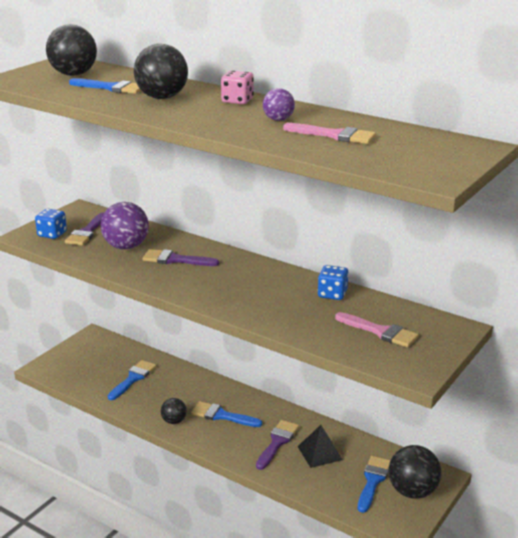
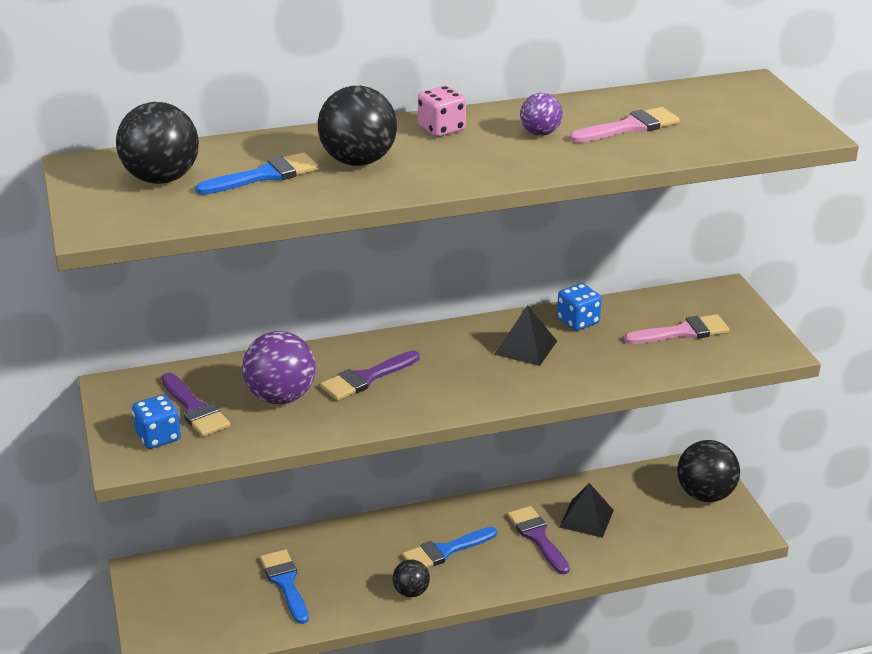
camera: 50 degrees left, 5 degrees up
blue brush [358,456,391,513] -> none
none -> black pyramid [494,305,557,366]

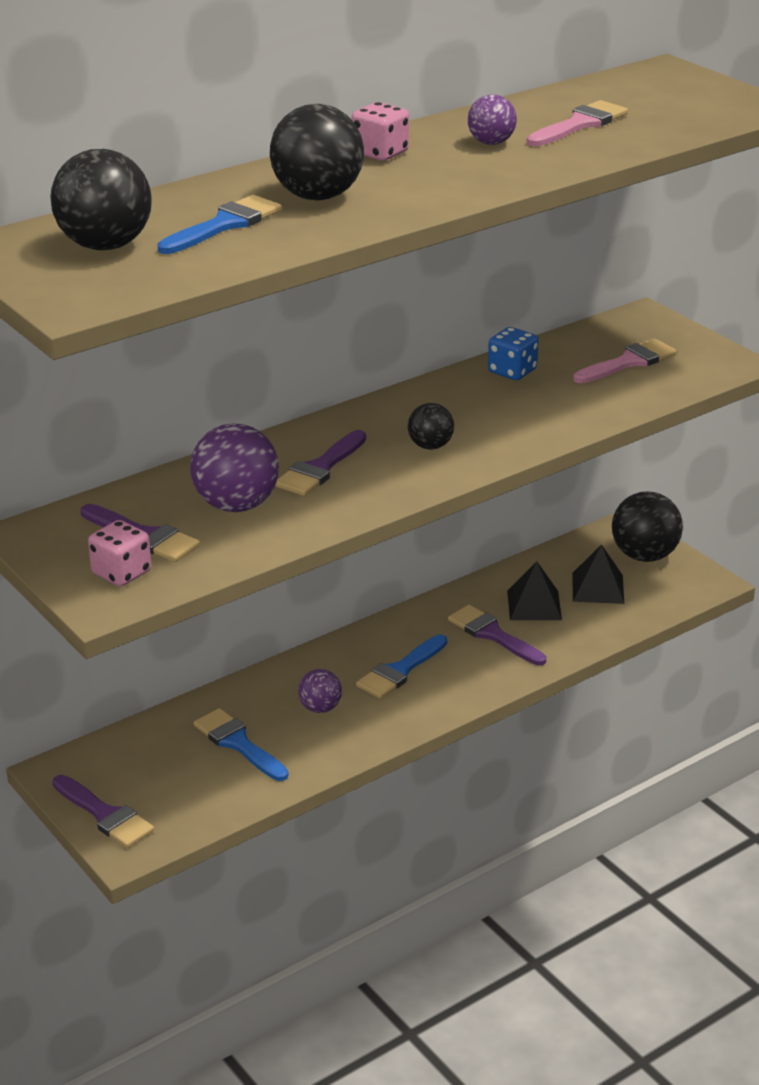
camera: 20 degrees left, 0 degrees up
blue dice [132,395,181,449] -> pink dice [88,520,151,587]
black ball [393,560,430,597] -> black ball moved to [408,403,454,450]
black pyramid [494,305,557,366] -> black pyramid moved to [572,544,624,604]
none -> purple brush [52,775,154,848]
none -> purple ball [298,669,342,713]

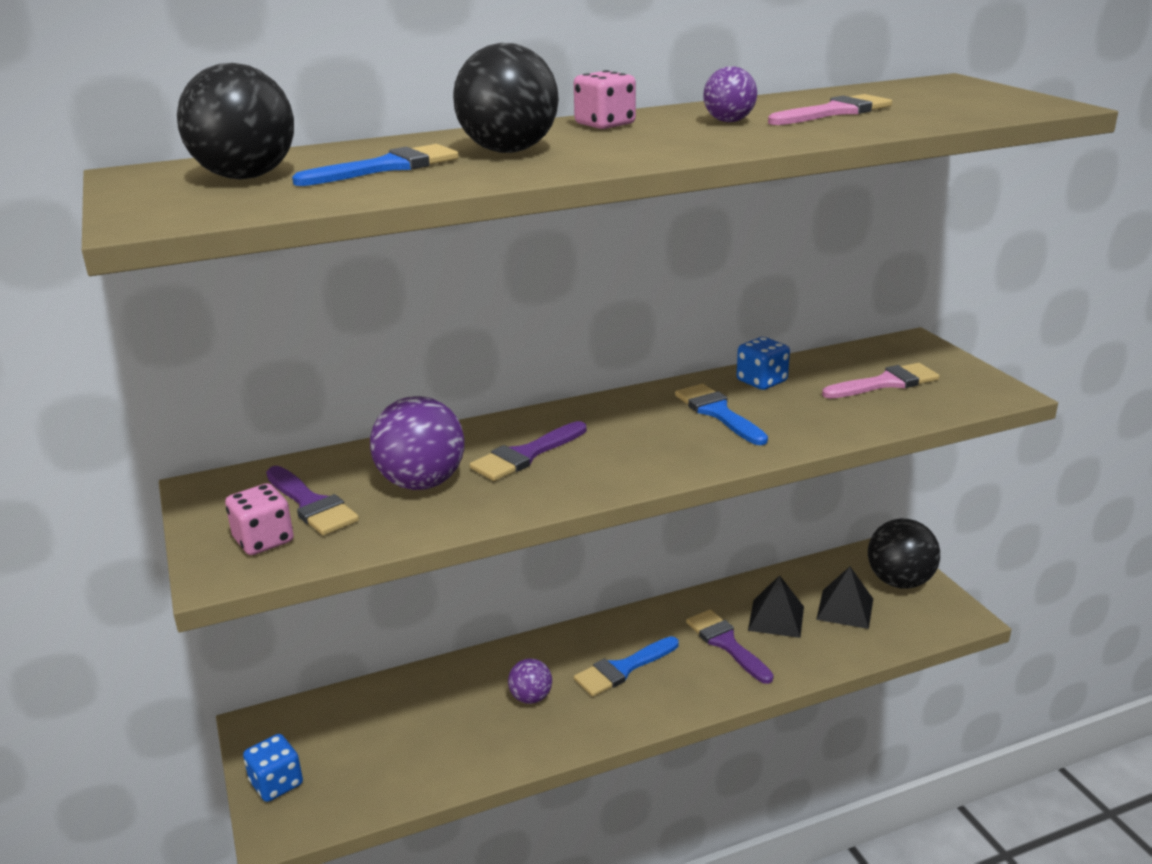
camera: 15 degrees right, 5 degrees down
purple brush [52,775,154,848] -> blue dice [243,734,303,802]
blue brush [194,708,288,781] -> blue brush moved to [675,384,768,445]
black ball [408,403,454,450] -> none

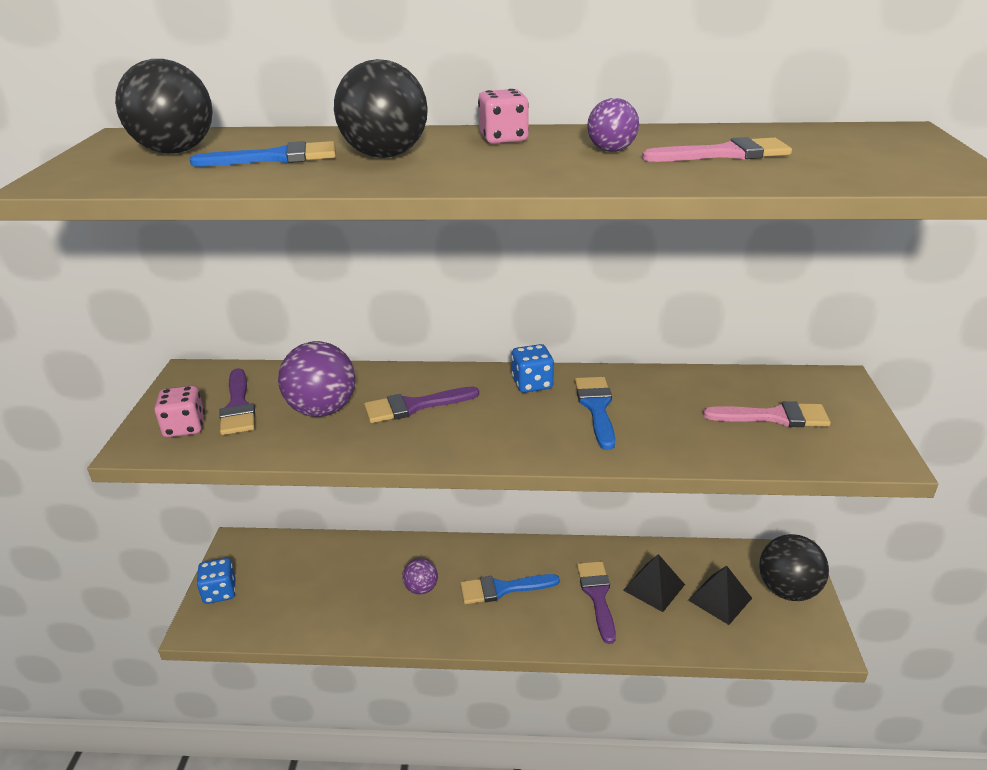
camera: 25 degrees right, 5 degrees up
blue dice [737,337,790,390] -> blue dice moved to [512,344,554,393]

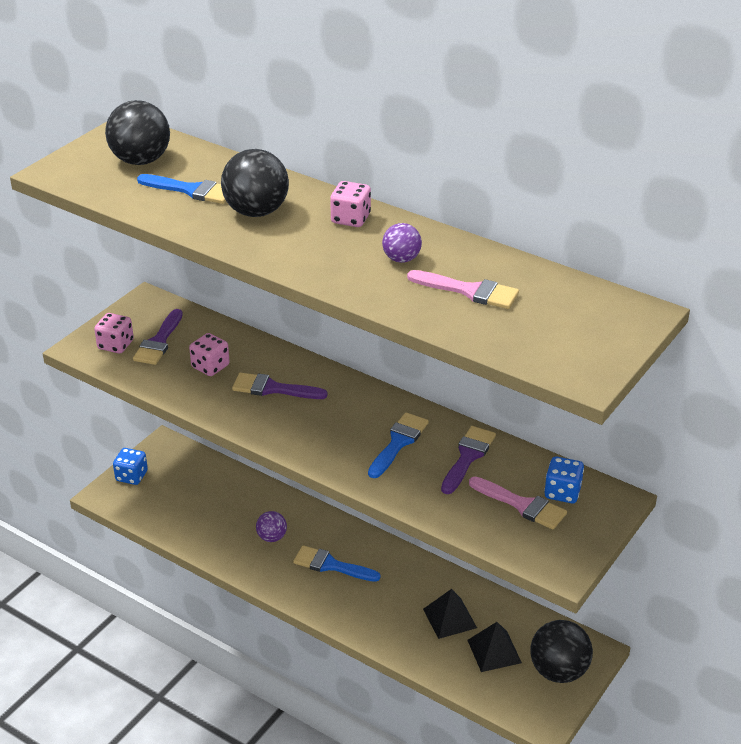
camera: 30 degrees right, 5 degrees up
purple ball [278,341,355,417] -> pink dice [189,333,230,376]
blue dice [512,344,554,393] -> blue dice moved to [544,457,584,503]
purple brush [577,561,616,644] -> purple brush moved to [441,426,496,494]

